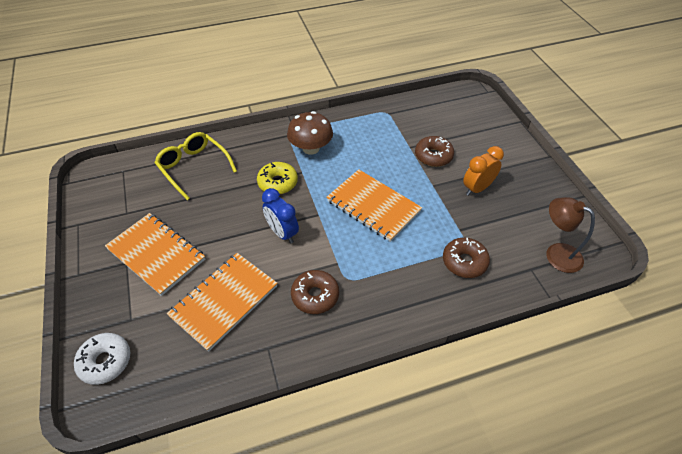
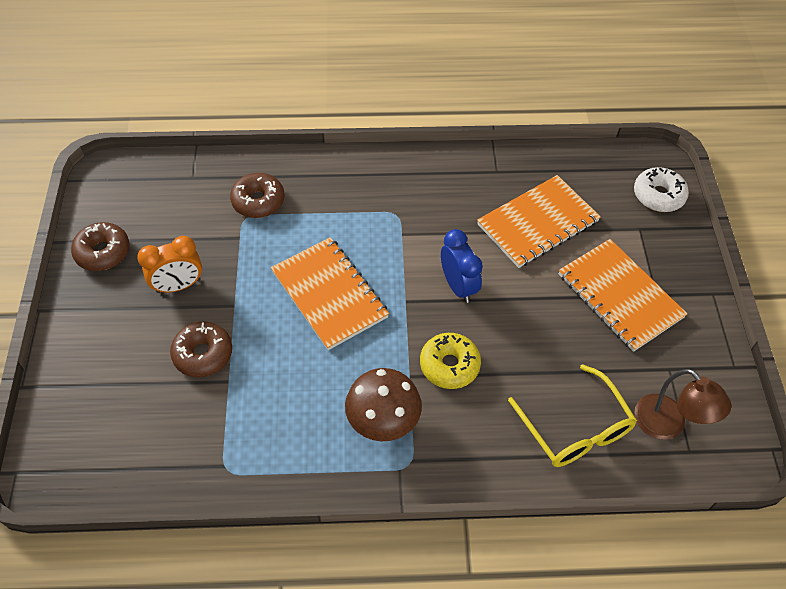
camera: 165 degrees left, 5 degrees up
brown donut [291,270,339,314] -> brown donut moved to [71,222,130,271]
brown lamp [546,197,595,273] -> brown lamp moved to [634,369,731,439]

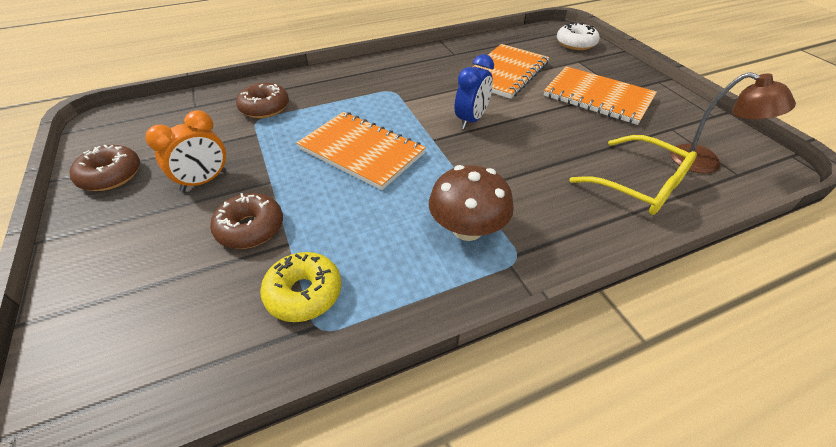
camera: 20 degrees left, 10 degrees down
yellow donut [420,333,481,389] -> yellow donut moved to [260,252,341,322]
blue clock [441,229,483,303] -> blue clock turned 75 degrees clockwise [455,54,494,129]

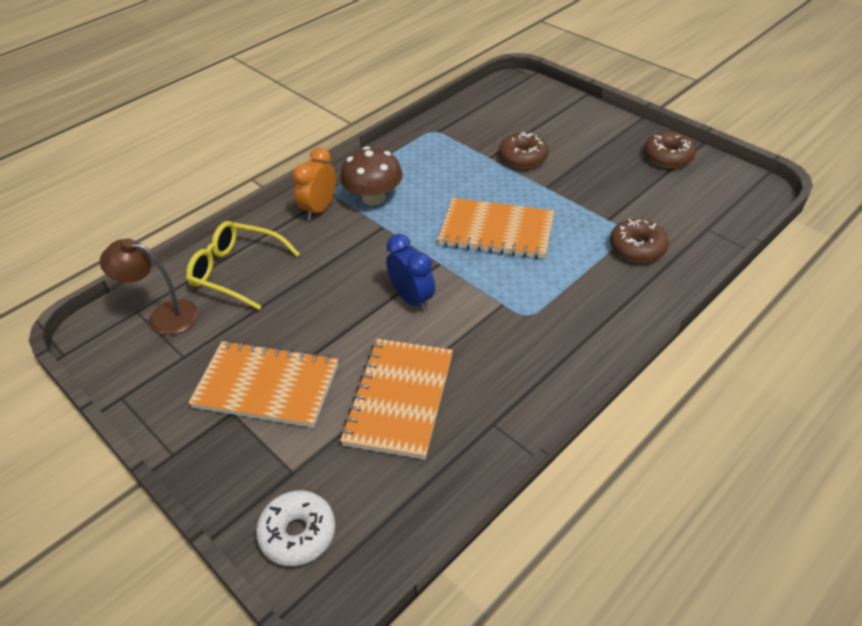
camera: 160 degrees right, 0 degrees up
orange clock [145,110,227,192] -> orange clock moved to [292,147,336,220]
yellow donut [260,252,341,322] -> none
blue clock [455,54,494,129] -> blue clock turned 135 degrees clockwise [386,234,435,312]

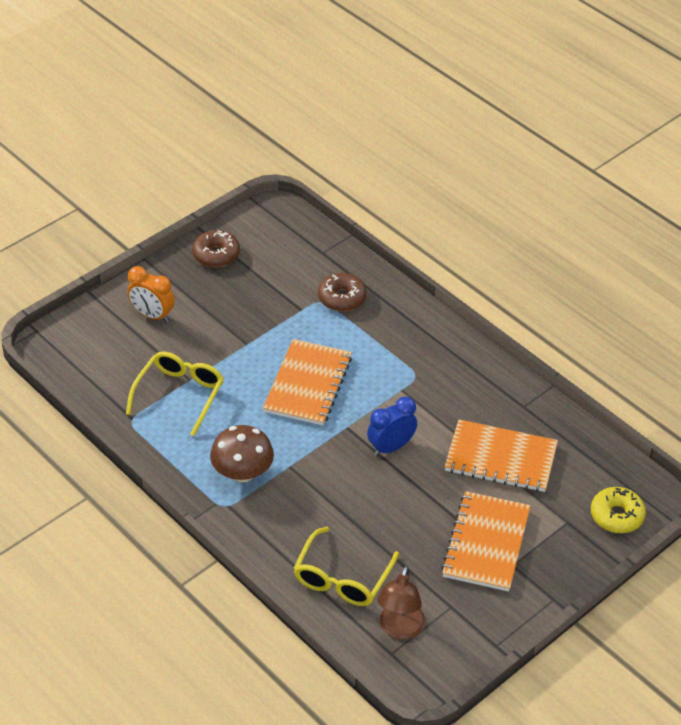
camera: 90 degrees left, 0 degrees up
white donut [256,490,335,566] -> yellow donut [591,487,646,533]
orange clock [292,147,336,220] -> orange clock moved to [127,266,175,322]
brown donut [499,132,548,169] -> none
none -> yellow glasses [126,352,224,436]

